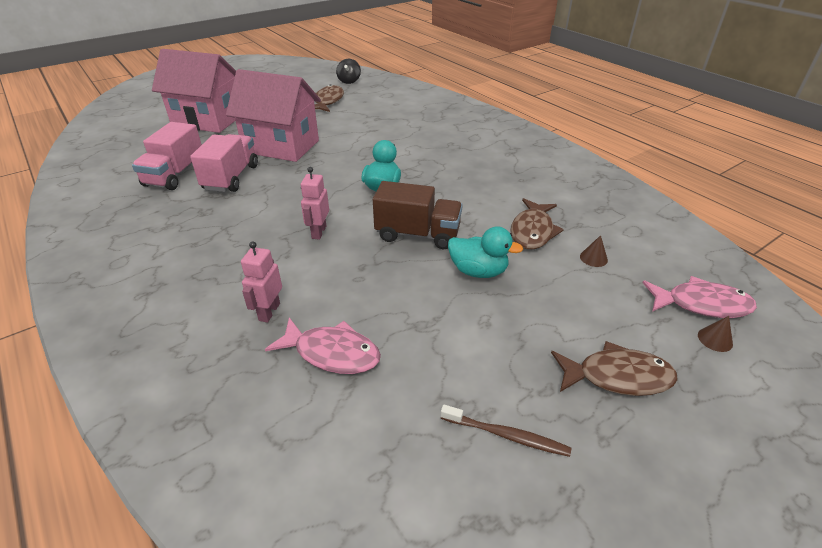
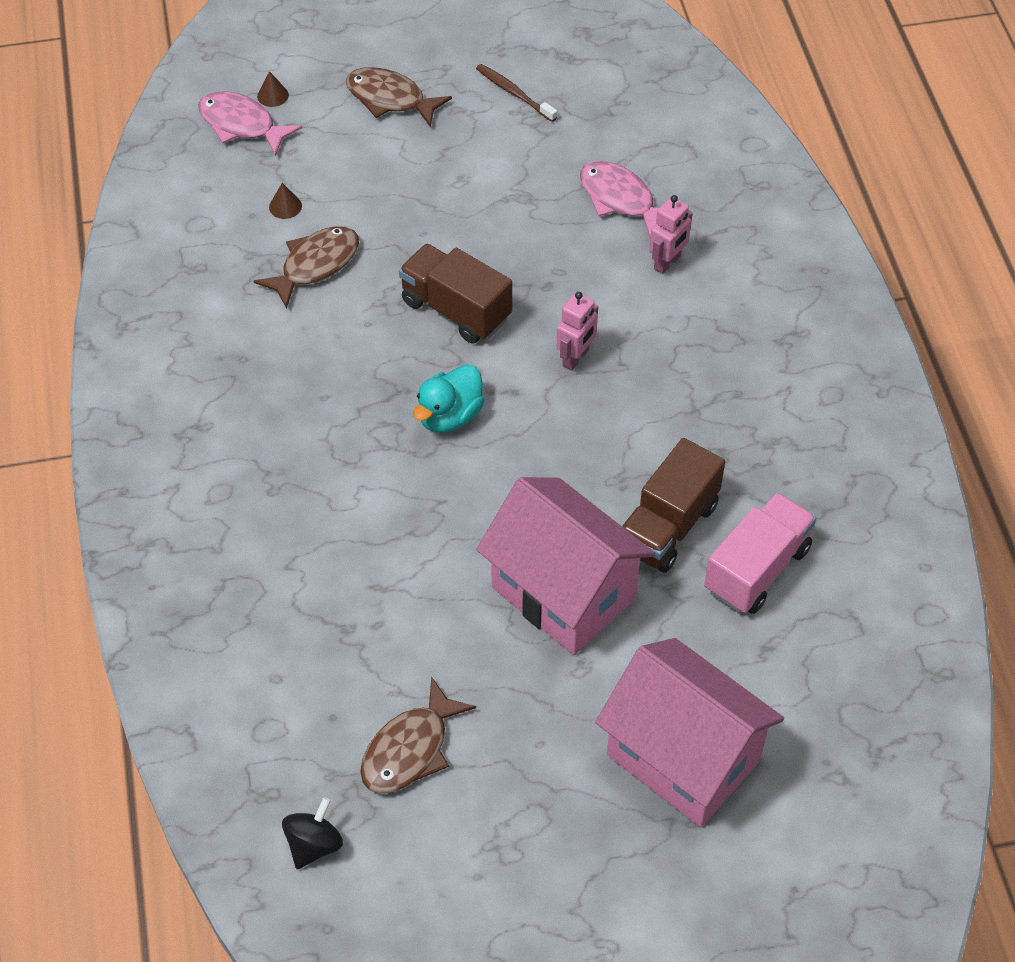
camera: 155 degrees left, 15 degrees up
pink truck [190,134,258,192] -> brown truck [622,438,725,573]
turquoise duck [448,226,523,278] -> none

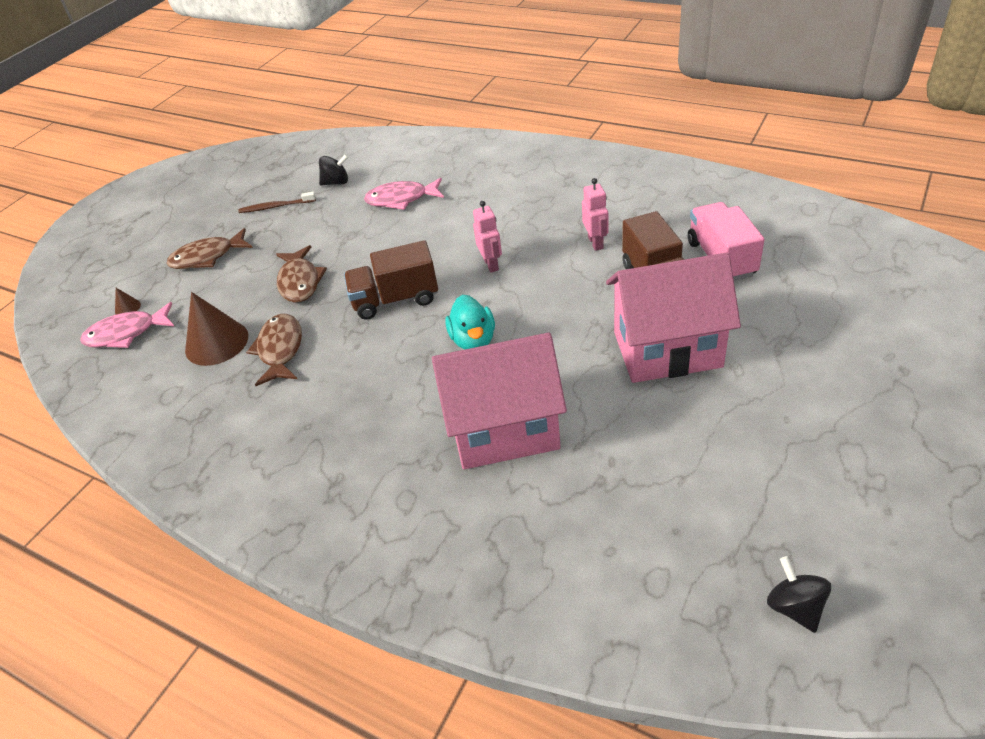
camera: 45 degrees left, 10 degrees down
brown cone [269,183,302,219] -> brown cone [185,292,248,366], size x2.31
brown fish [360,676,476,794] -> brown fish moved to [276,245,327,303]
pink house [595,638,784,827] -> pink house moved to [432,332,567,469]
pink robot [649,195,693,274] -> pink robot moved to [582,178,608,251]
none -> black spinning top [319,154,348,186]

